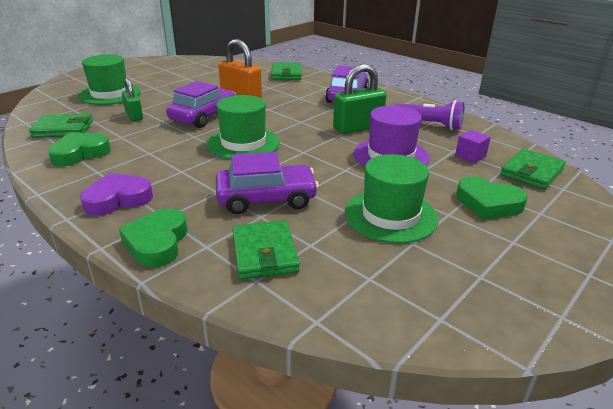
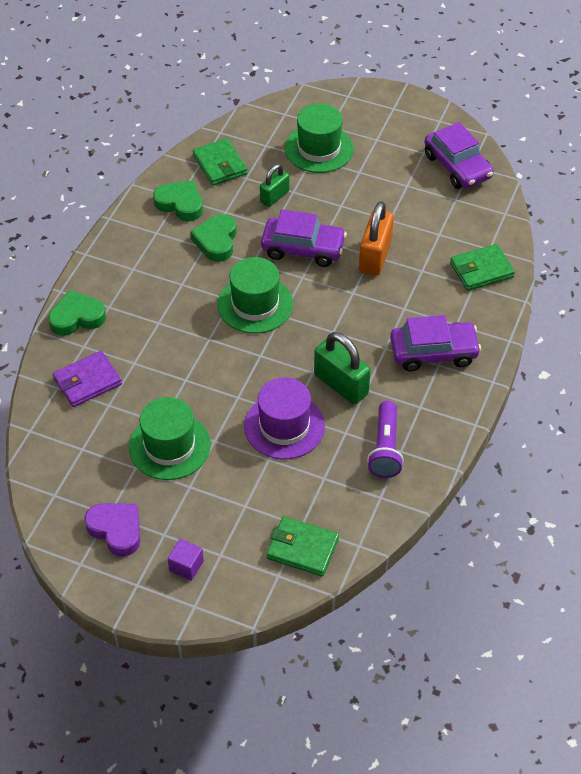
camera: 70 degrees right, 20 degrees up
purple heart [80,173,153,216] -> purple heart moved to [84,503,140,557]
purple car [216,152,319,214] -> purple car moved to [425,122,493,189]
green wallet [232,220,300,280] -> purple wallet [53,351,122,407]
purple cube [455,130,491,163] -> purple cube moved to [168,539,204,581]
green heart [456,176,528,219] -> green heart moved to [190,214,237,262]

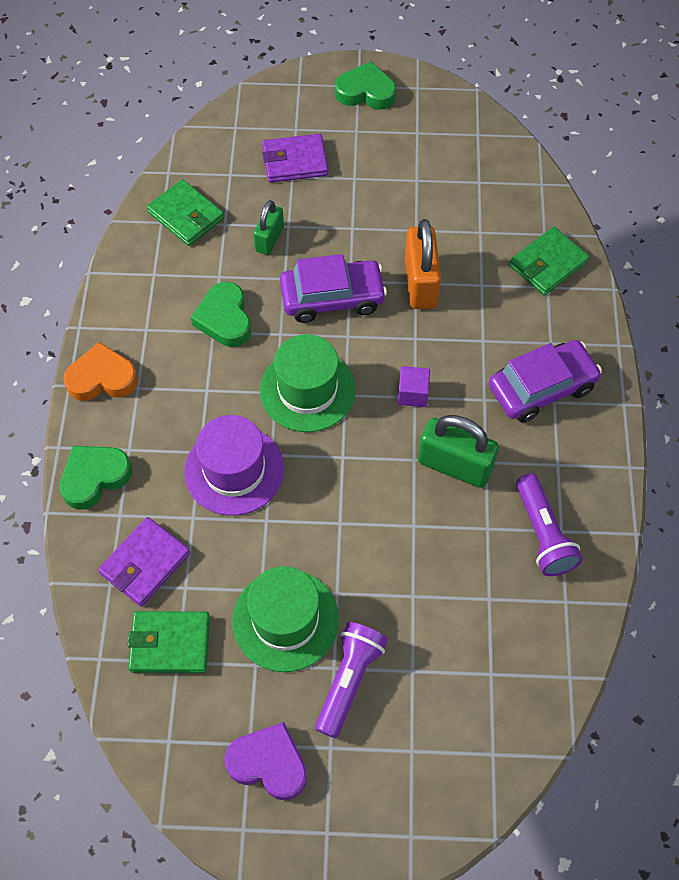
camera: 20 degrees left, 10 degrees up
green heart [153,180,203,221] -> green heart moved to [335,61,396,110]
purple cube [168,539,204,581] -> purple cube moved to [398,366,430,407]
purple hat [244,377,325,459] -> purple hat moved to [184,415,284,516]
green wallet [266,516,339,577] -> green wallet moved to [127,611,210,673]
green hat [285,103,354,173] -> purple wallet [262,134,328,183]
purple car [425,122,493,189] -> none
none -> orange heart [63,342,138,401]
none -> purple flashlight [315,622,388,738]

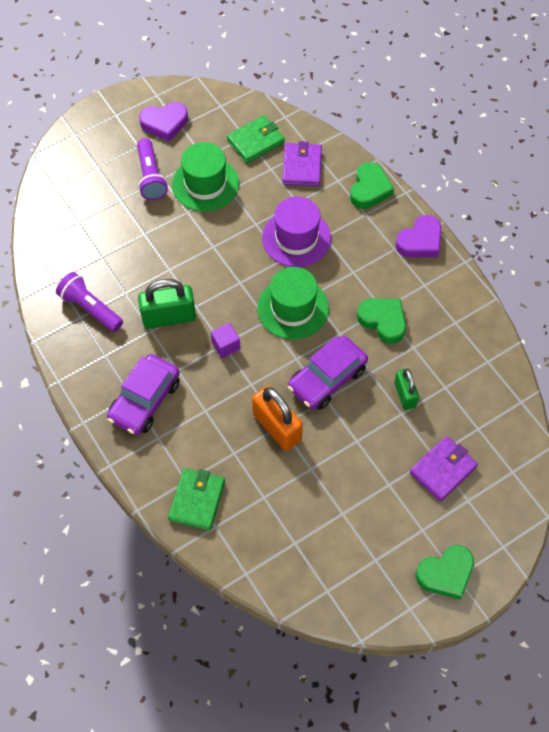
camera: 145 degrees right, 0 degrees up
orange heart [63,342,138,401] -> purple heart [395,215,441,257]
green wallet [147,179,224,246] -> none

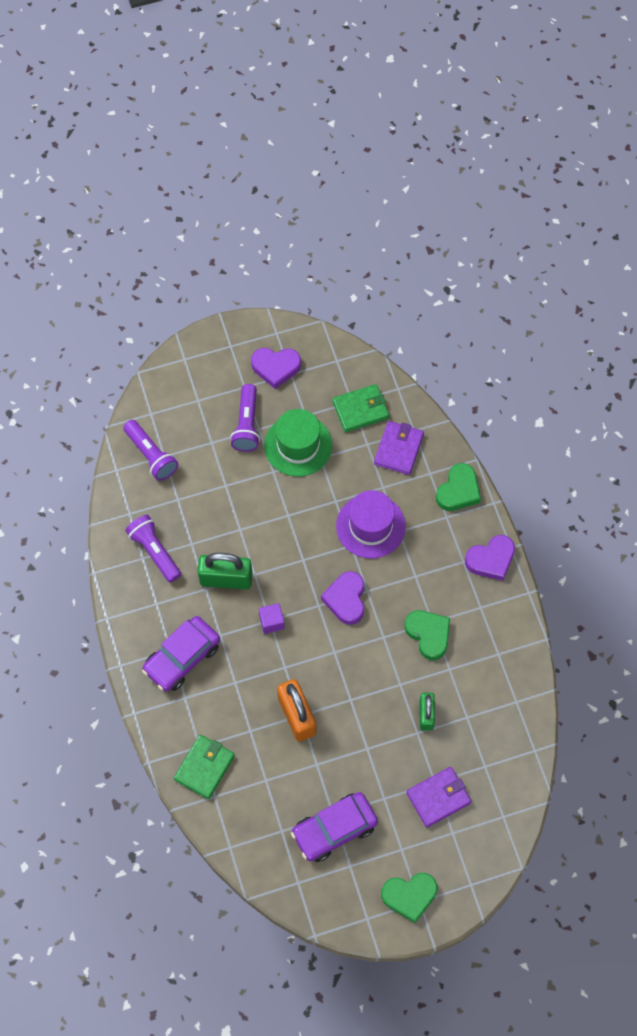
camera: 15 degrees right, 5 degrees up
green hat [257,267,329,339] -> purple heart [321,571,364,625]
purple car [288,336,368,410] -> purple car moved to [291,792,378,862]
none -> purple flashlight [123,420,178,481]

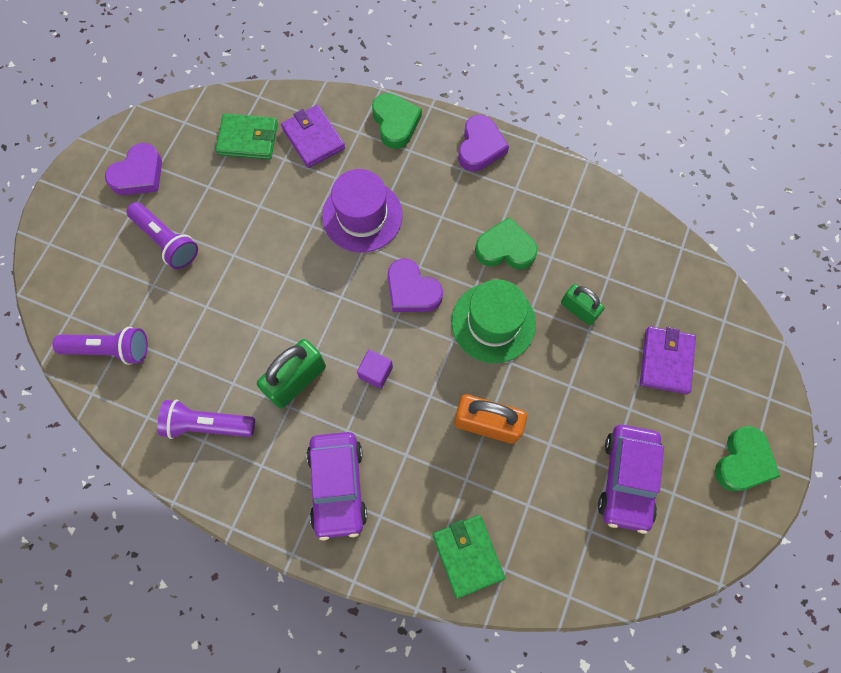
camera: 50 degrees left, 5 degrees up
green hat [264,409,332,477] -> green hat moved to [451,279,536,363]
green wallet [332,384,389,432] -> green wallet turned 75 degrees clockwise [215,114,278,160]

